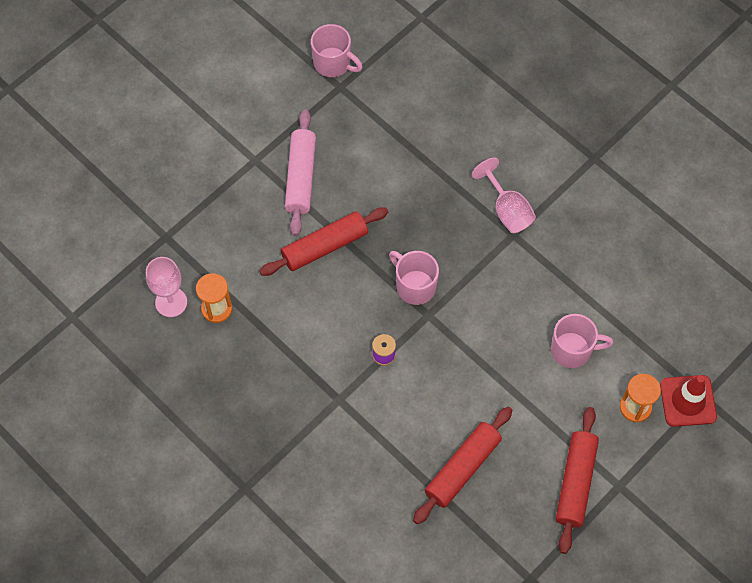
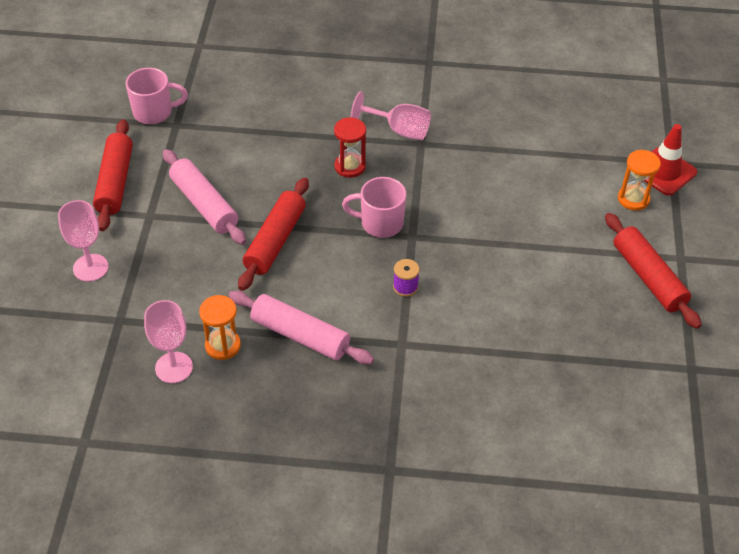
camera: 40 degrees left, 15 degrees down
red rolling pin [413,407,512,524] -> red rolling pin moved to [93,119,133,231]
pink mug [551,314,613,368] -> none
none -> pink goblet [58,200,108,282]
none -> pink rolling pin [229,291,374,365]
none -> red hourglass [334,118,366,178]

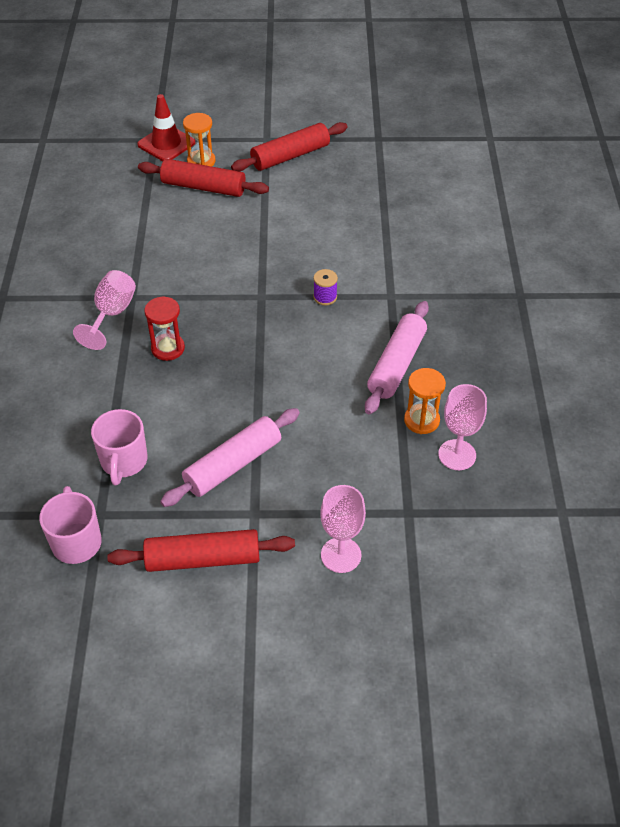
camera: 95 degrees left, 0 degrees up
red rolling pin [238,178,309,291] -> red rolling pin moved to [138,159,269,197]
pink mug [342,177,406,238] -> pink mug moved to [91,409,148,486]

